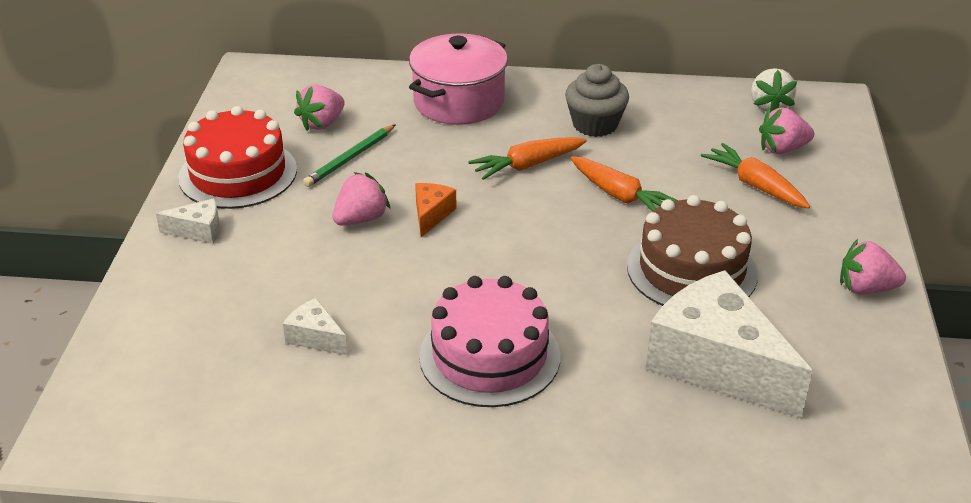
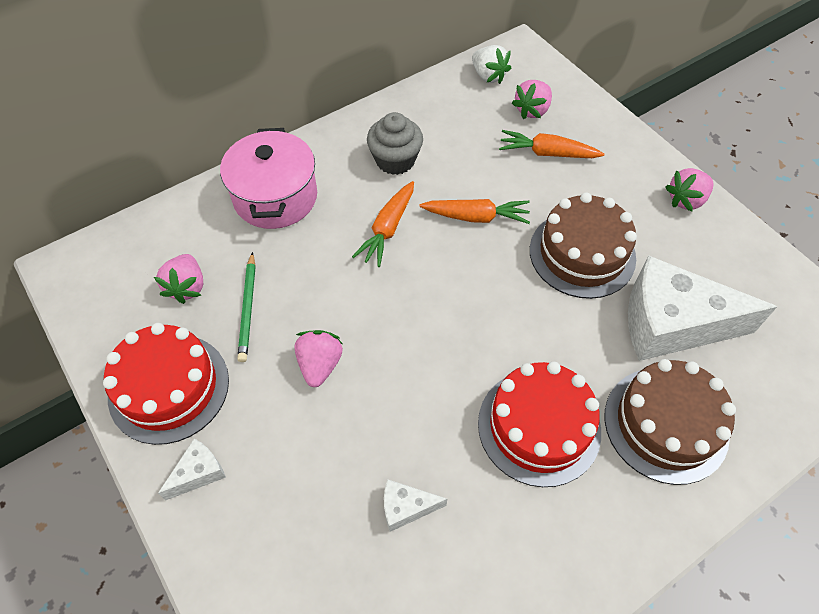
camera: 40 degrees left, 20 degrees up
orange cheese [415,183,457,237] -> none
pink cake [419,276,560,407] -> red cake [478,362,601,487]
none -> brown cake [605,359,736,485]

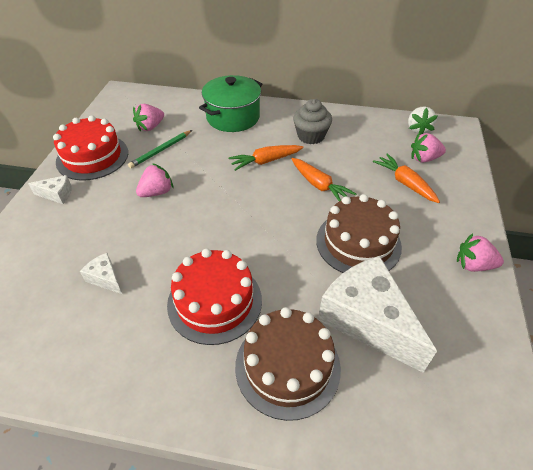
camera: 45 degrees right, 10 degrees down
pink pot [220,128,317,229] -> green pot [199,75,262,132]

